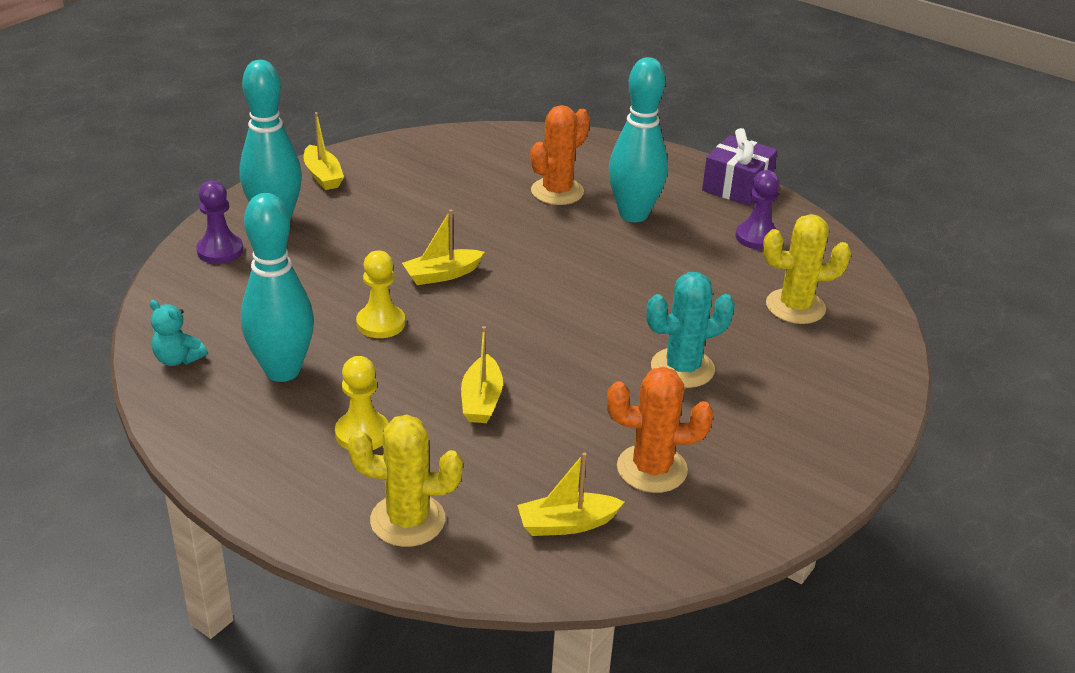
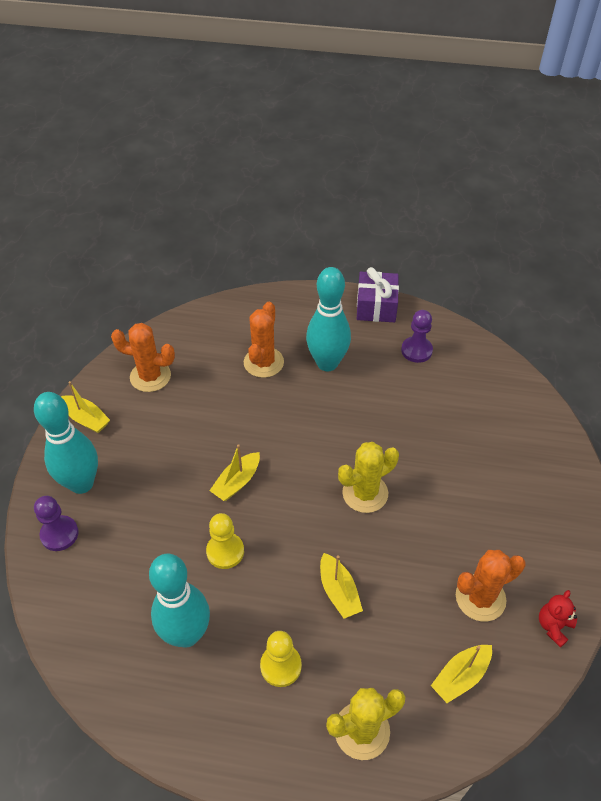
camera: 25 degrees left, 15 degrees up
turquoise teddy bear [150,300,207,366] -> none
turquoise cactus [646,272,735,388] -> none
yellow cactus [763,214,851,324] -> yellow cactus moved to [338,442,399,513]
none -> orange cactus [111,323,175,392]
none -> red teddy bear [539,590,577,647]

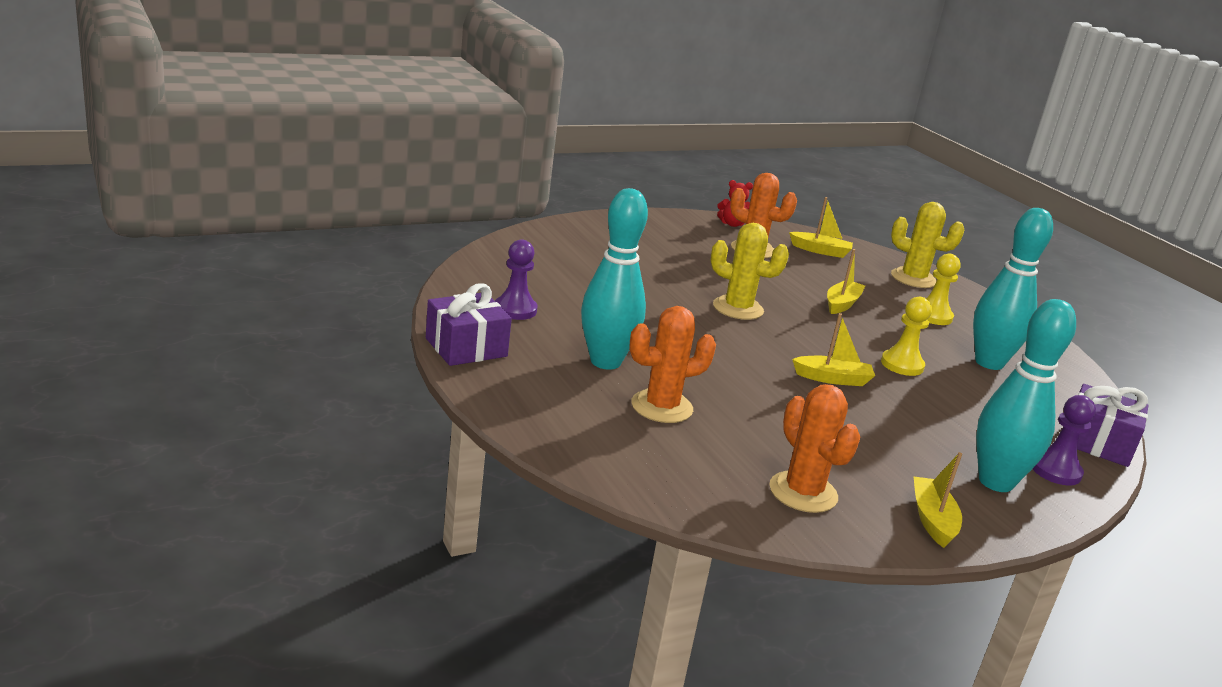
camera: 130 degrees left, 25 degrees down
none -> purple gift [1077,384,1149,467]

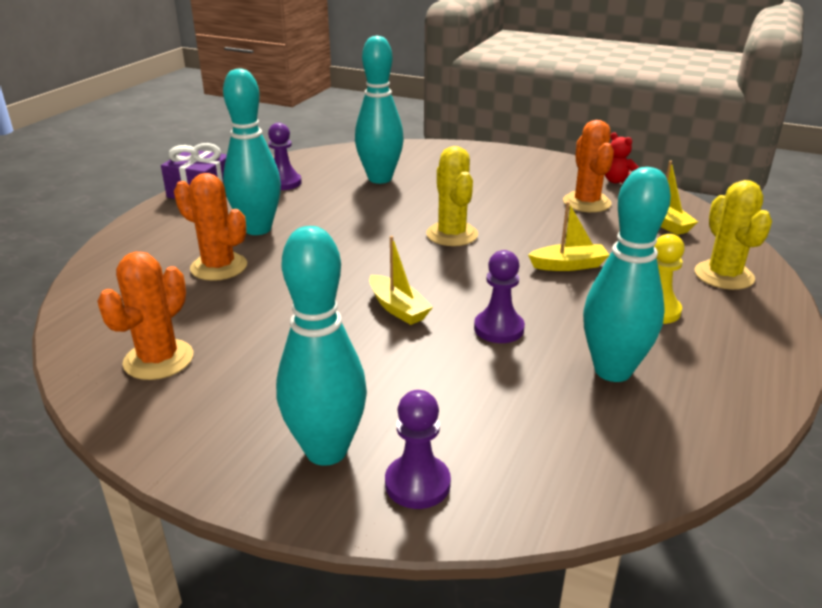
camera: 55 degrees right, 5 degrees up
yellow pawn [881,297,932,376] -> purple pawn [474,250,525,343]
yellow boat [913,452,962,548] -> none
purple gift [1077,384,1149,467] -> none
none -> turquoise bowling pin [355,35,404,184]

